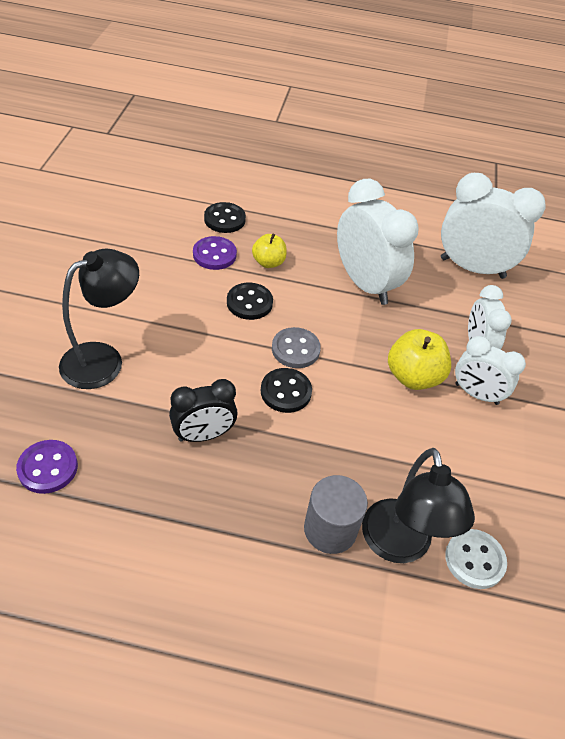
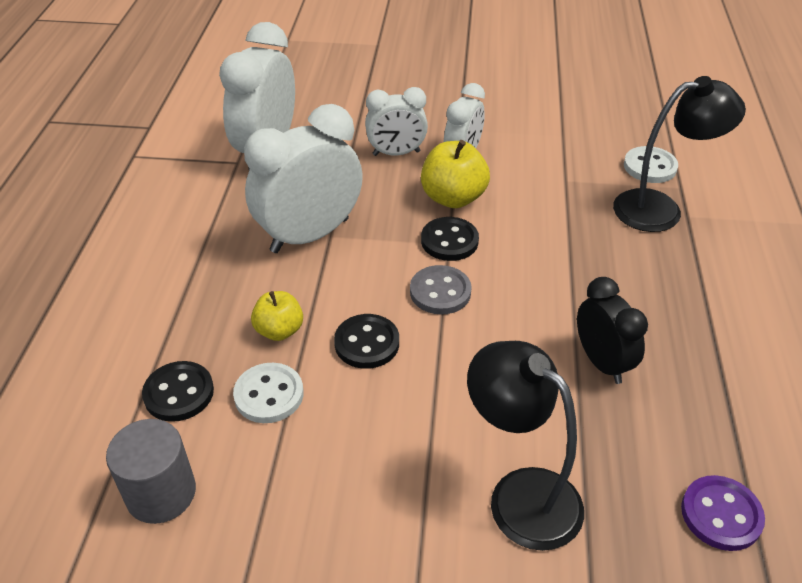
camera: 90 degrees left, 5 degrees down
purple button [193,236,237,270] -> white button [233,363,303,423]
black button [261,368,312,413] -> black button moved to [421,217,479,261]
grey cylinder [304,475,368,554] -> grey cylinder moved to [106,419,196,524]

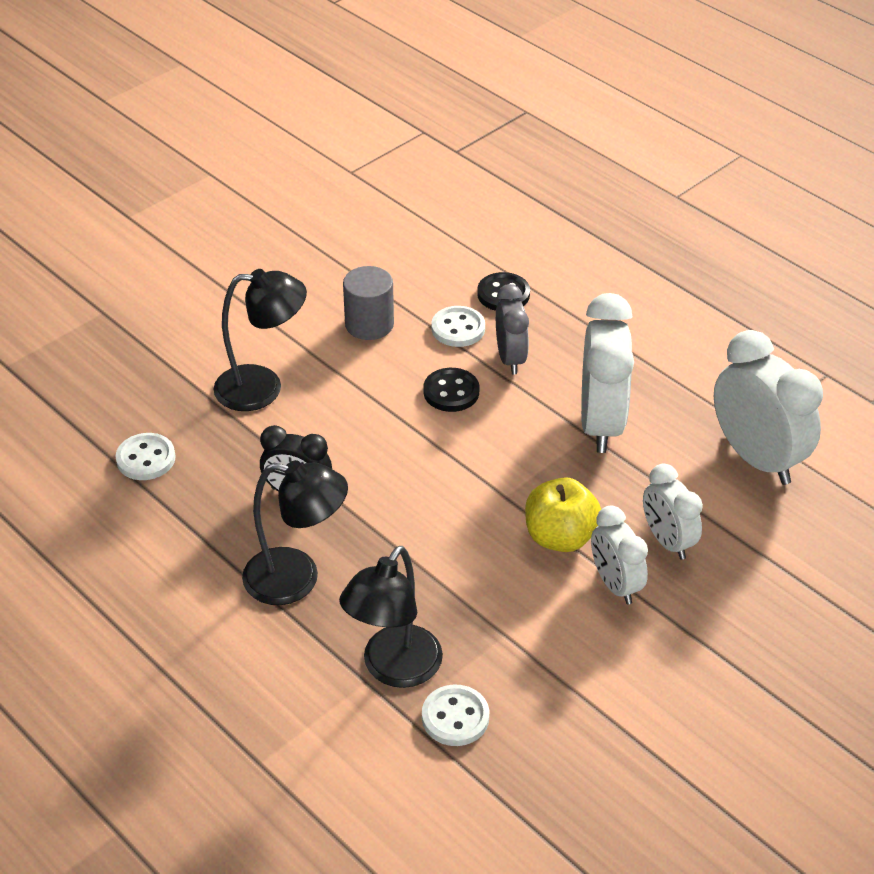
camera: 130 degrees right, 0 degrees up
grey cylinder [106,419,196,524] -> grey cylinder moved to [343,266,394,340]
yellow apple [251,291,303,341] -> grey clock [496,284,529,375]
white clock [365,87,428,156] -> white clock turned 60 degrees counterclockwise [643,464,703,560]
grey button [410,265,472,315] -> none
black button [421,217,479,261] -> none
purple button [681,475,765,551] -> white button [116,433,175,480]
none -> black lamp [242,460,348,605]

